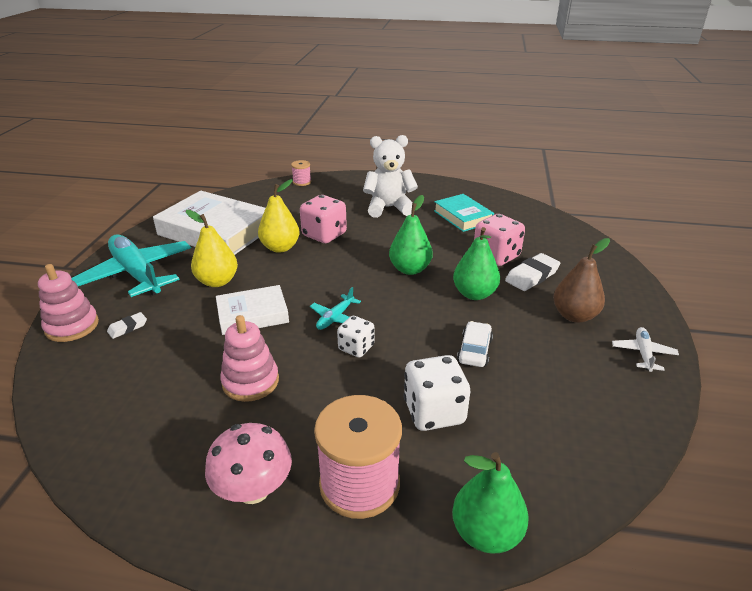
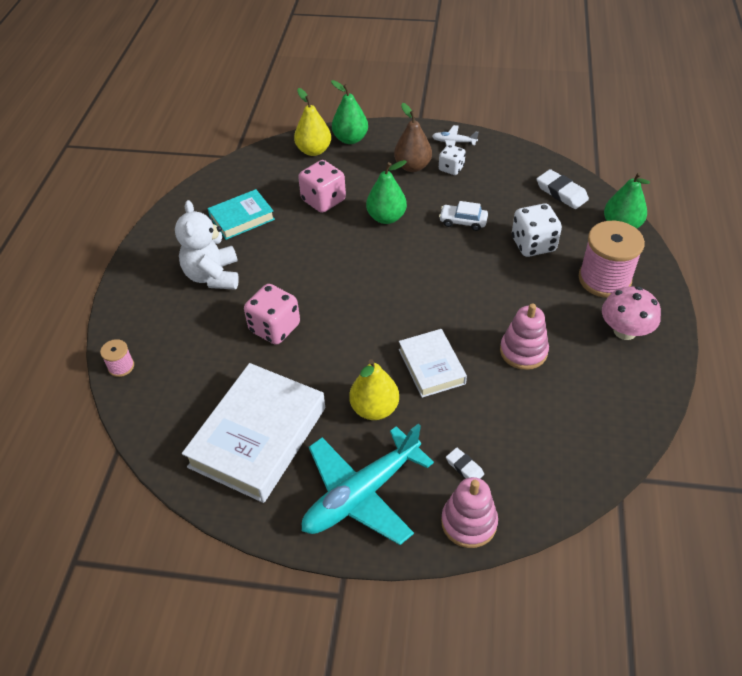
camera: 90 degrees left, 15 degrees up
yellow pear [258,179,300,253] -> yellow pear moved to [294,88,331,156]
turquoise plane [310,287,361,330] -> none
white dice [337,316,375,357] -> white dice moved to [439,145,466,175]
green pear [389,195,433,275] -> green pear moved to [331,80,368,144]
white eraser [505,253,561,291] -> white eraser moved to [537,169,589,209]

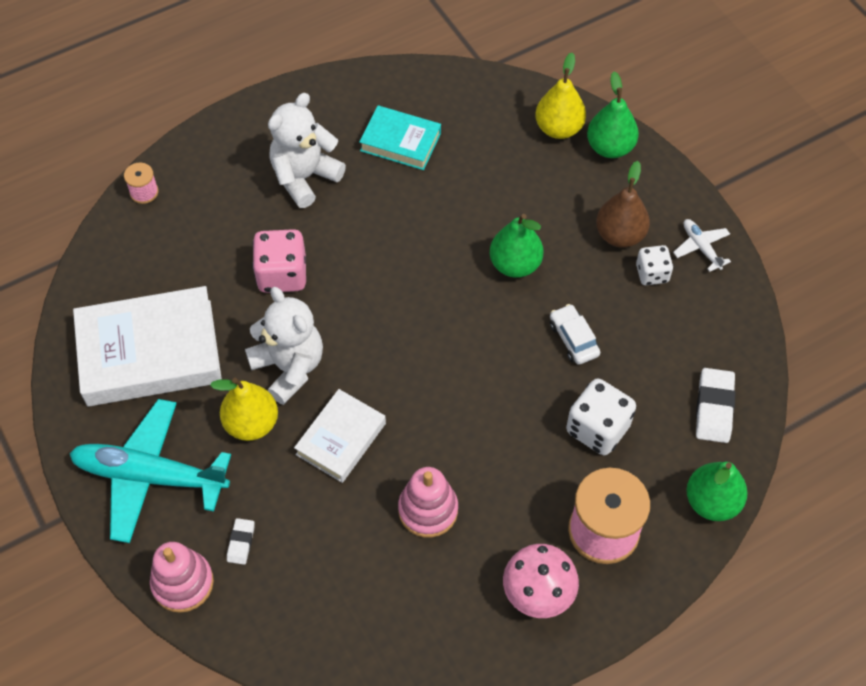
camera: 50 degrees right, 10 degrees up
pink dice [298,160,346,213] -> none
none -> white teddy bear [245,287,323,405]

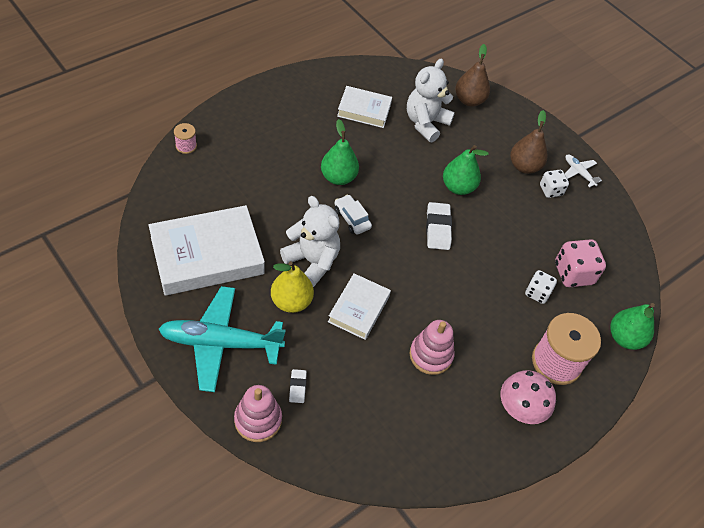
camera: 15 degrees left, 5 degrees down
pink dice [252,229,306,293] -> pink dice moved to [555,239,606,287]
white teddy bear [268,93,346,208] -> white teddy bear moved to [407,59,455,142]
turquoise book [359,105,441,170] -> white book [337,86,392,128]
yellow pear [535,53,586,139] -> brown pear [455,44,490,106]
white car [550,304,600,365] -> white car moved to [334,194,372,234]
white dice [566,378,636,455] -> white dice [525,270,557,304], size x0.62
green pear [587,72,639,158] -> green pear moved to [321,119,359,185]
white eraser [696,368,735,443] -> white eraser moved to [426,202,452,250]

